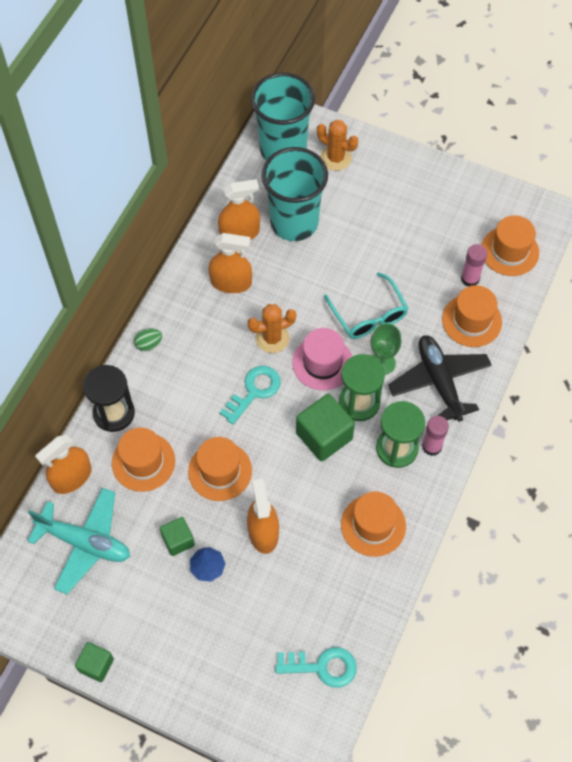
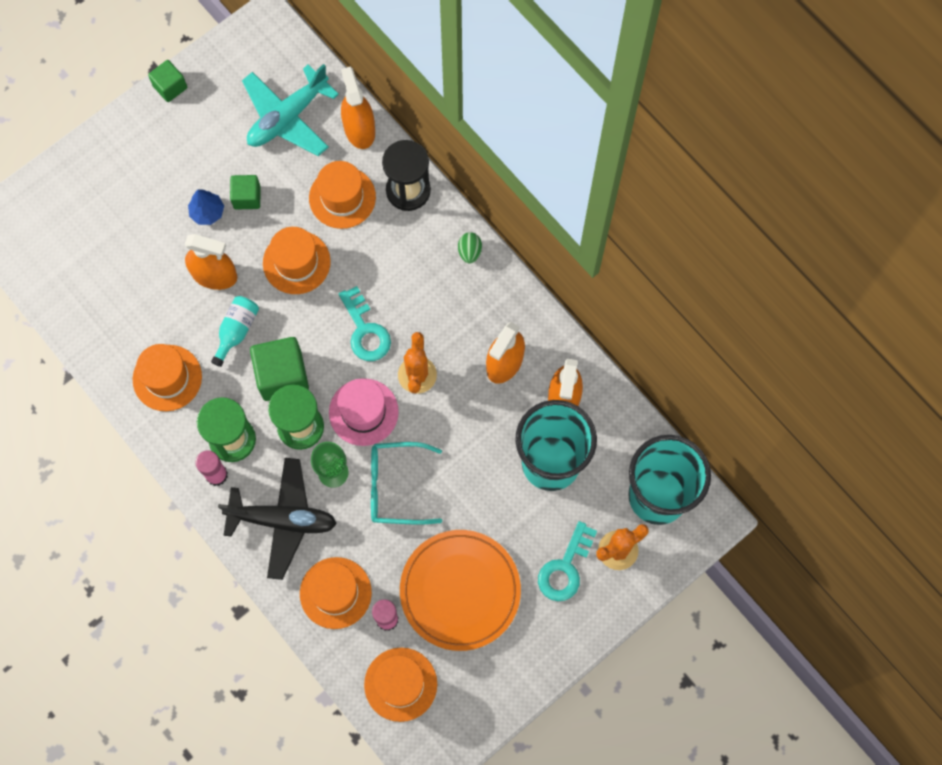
camera: 115 degrees right, 10 degrees up
turquoise key [275,647,357,688] -> turquoise key moved to [538,521,597,601]
none -> turquoise bottle [211,296,259,367]
none -> orange plate [400,530,521,651]

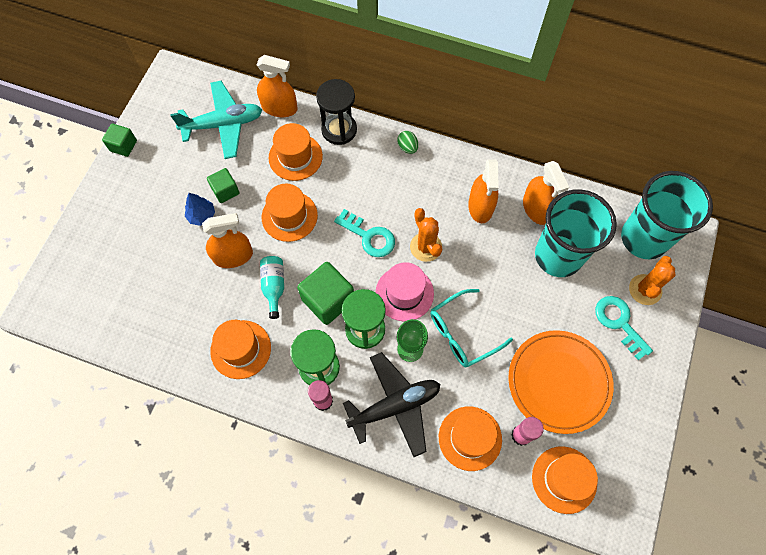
camera: 30 degrees left, 5 degrees down
turquoise plane [242,64,339,156] -> turquoise plane turned 120 degrees counterclockwise [170,81,262,159]
orange spray bottle [341,66,375,149] -> orange spray bottle turned 150 degrees clockwise [257,55,297,117]
turquoise key [538,521,597,601] -> turquoise key turned 150 degrees clockwise [595,296,653,360]

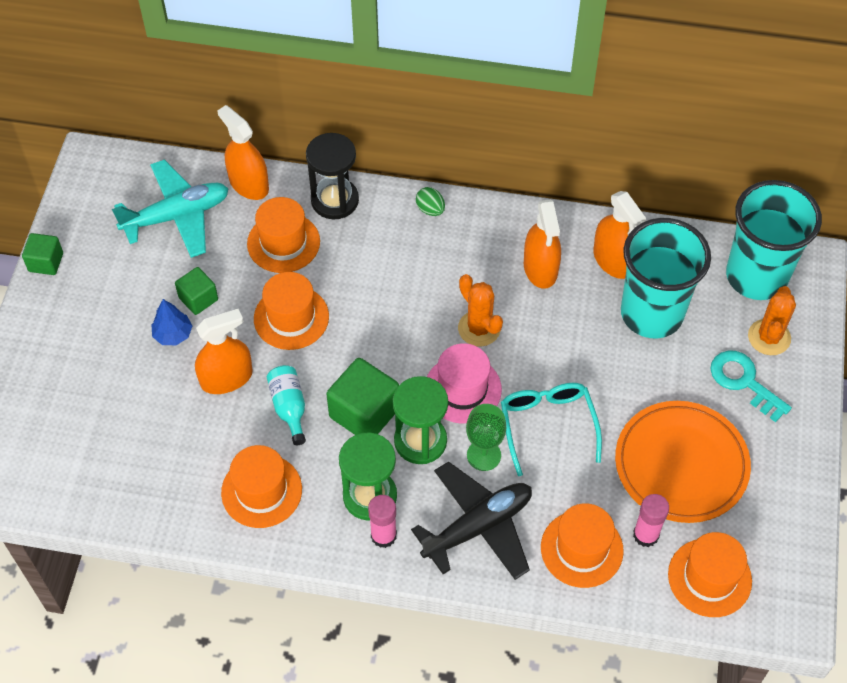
camera: 10 degrees left, 10 degrees down
orange spray bottle [257,55,297,117] -> orange spray bottle turned 135 degrees counterclockwise [217,105,269,200]
turquoise key [334,209,395,257] -> none
turquoise glasses [430,289,513,368] -> turquoise glasses turned 120 degrees clockwise [501,383,602,476]

